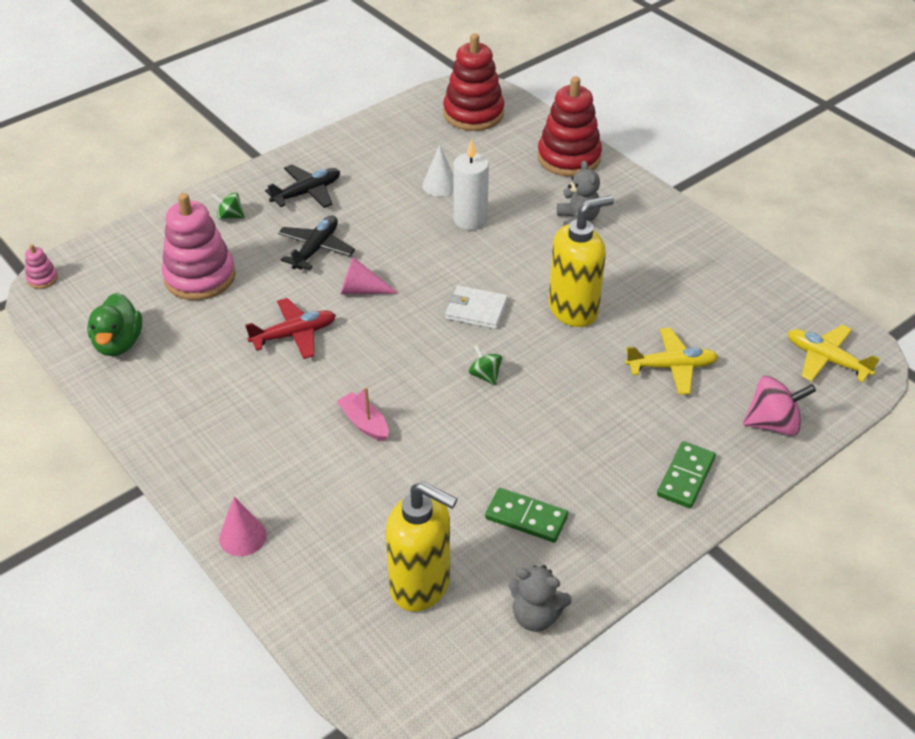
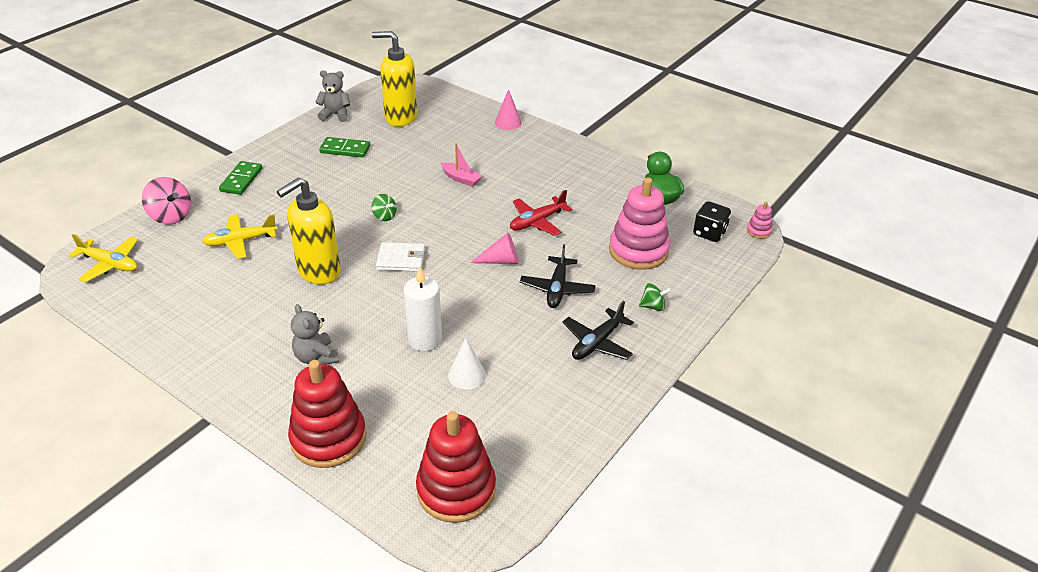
camera: 165 degrees right, 5 degrees down
pink spinning top [743,376,816,436] -> pink spinning top turned 120 degrees counterclockwise [142,177,191,225]
none -> black dice [693,201,731,242]

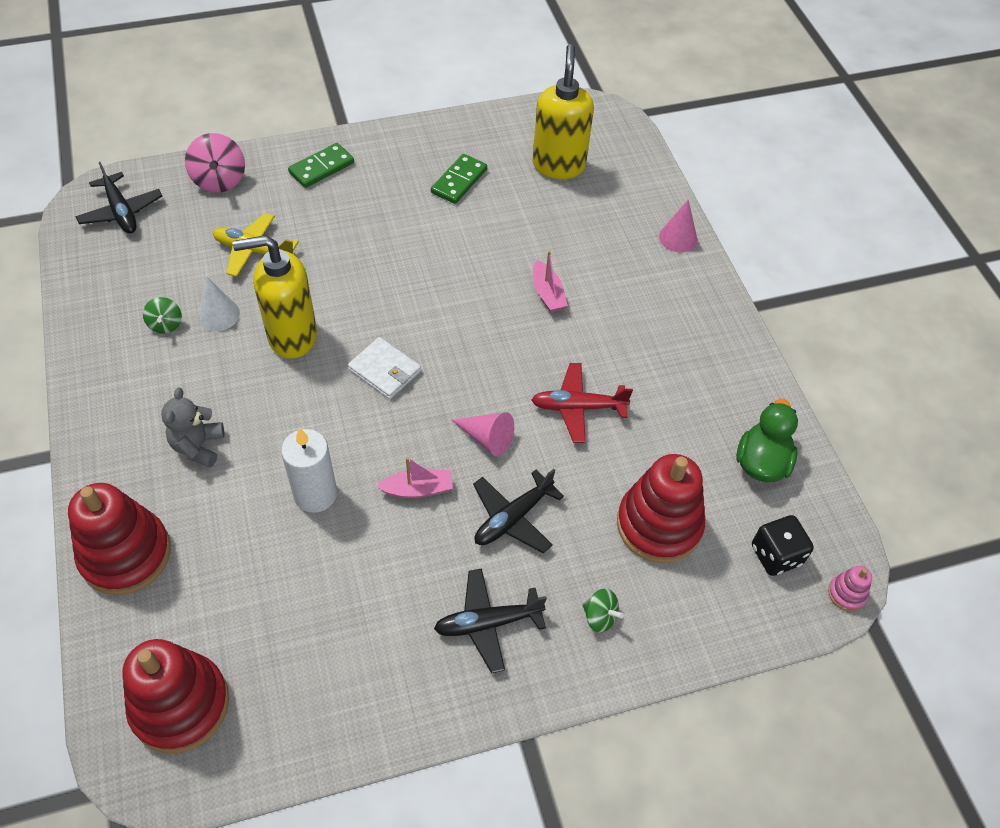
camera: 35 degrees right, 15 degrees up
yellow plane [68,234,138,283] -> black plane [75,162,162,233]
grey teddy bear [315,70,350,122] -> none
green domino [319,137,370,158] -> green domino turned 75 degrees clockwise [431,154,487,204]
yellow soap dispenser [372,31,417,127] -> yellow soap dispenser turned 45 degrees clockwise [533,44,594,179]
green spinning top [372,194,397,221] -> green spinning top moved to [143,297,182,334]
white cone [448,338,486,390] -> white cone moved to [198,277,240,331]
pink stacking toy [609,177,670,270] -> red stacking toy [617,454,705,563]
none -> pink boat [376,457,453,498]

